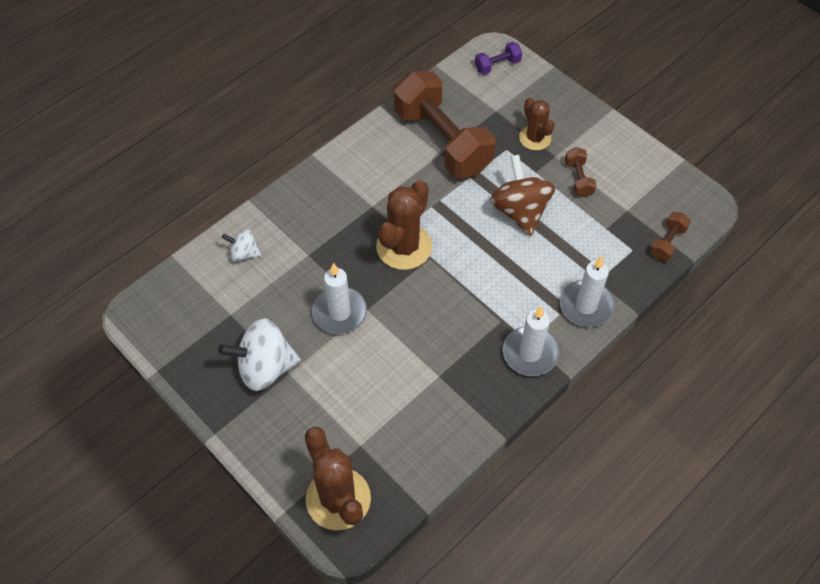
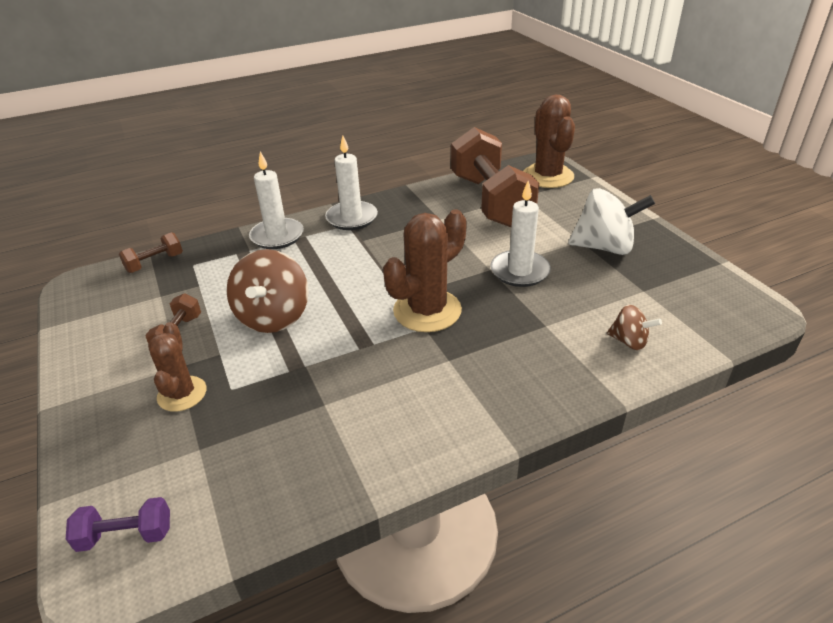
camera: 160 degrees left, 20 degrees down
white spinning top [222,229,261,262] -> brown spinning top [607,305,662,350]
brown dumbbell [394,71,496,178] -> brown dumbbell moved to [451,127,539,227]

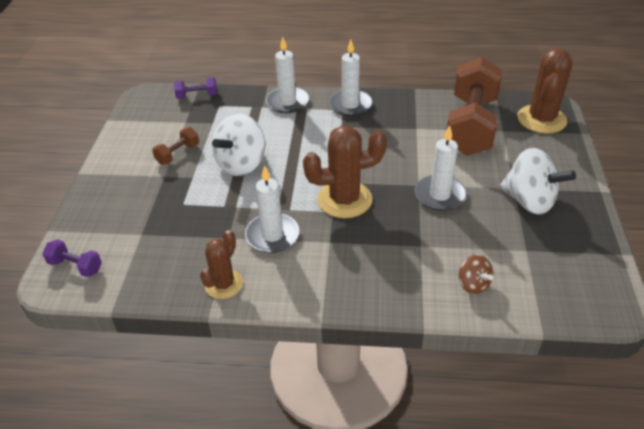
camera: 30 degrees right, 5 degrees up
brown dumbbell [119,232,183,273] -> purple dumbbell [174,77,217,99]
brown cactus [148,322,206,412] -> brown cactus moved to [200,230,243,299]
brown spinning top [226,249,308,333] -> white spinning top [212,114,265,176]
none -> white candle [245,165,299,253]

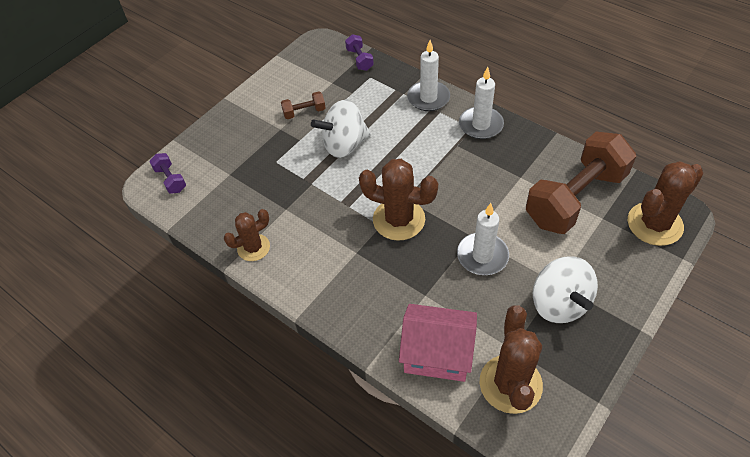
camera: 35 degrees right, 10 degrees up
purple dumbbell [174,77,217,99] -> purple dumbbell turned 45 degrees clockwise [345,34,374,71]
white candle [245,165,299,253] -> none
brown spinning top [459,255,493,294] -> pink house [399,304,477,382]
none -> brown cactus [480,305,543,414]

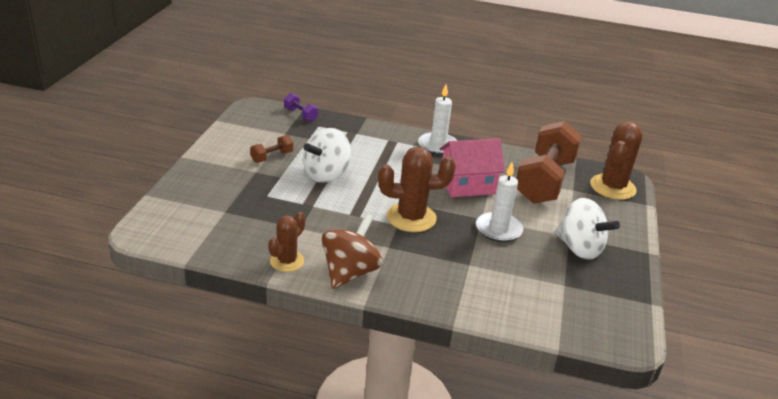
camera: 30 degrees left, 20 degrees down
purple dumbbell [149,153,186,194] -> none
pink house [399,304,477,382] -> pink house moved to [439,139,505,197]
white candle [407,40,450,111] -> none
brown cactus [480,305,543,414] -> none
none -> brown spinning top [322,213,383,289]

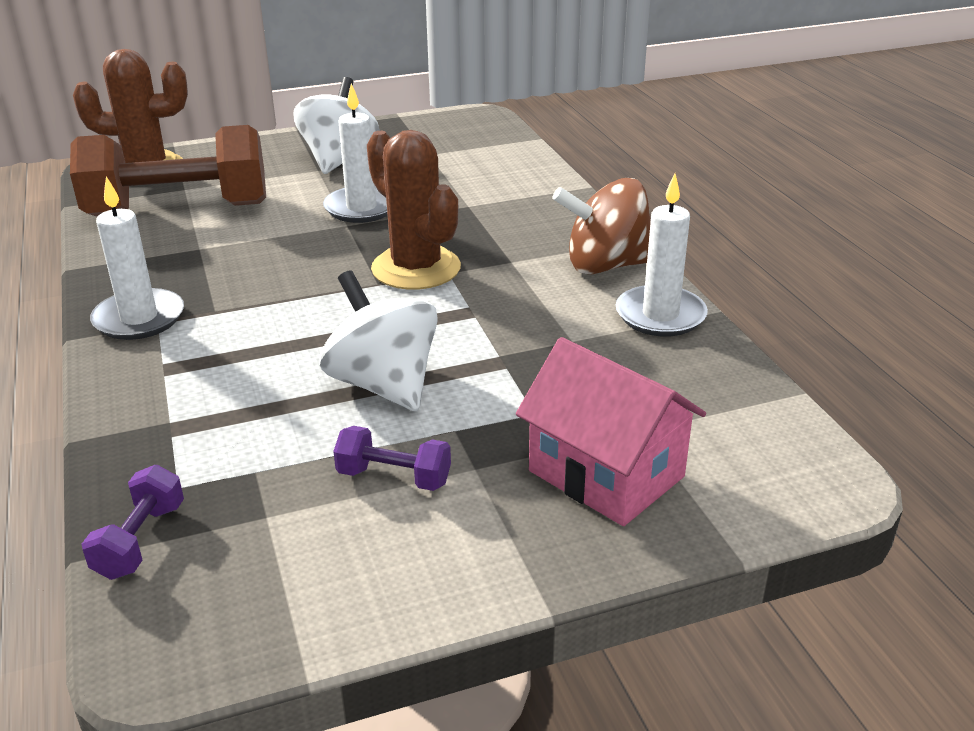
camera: 120 degrees left, 0 degrees up
brown dumbbell [250,135,293,163] -> purple dumbbell [333,426,451,491]
brown cactus [268,212,306,272] -> white candle [616,173,708,337]
white spinning top [303,128,351,183] -> white spinning top turned 135 degrees counterclockwise [320,270,437,411]
pink house [439,139,505,197] -> pink house moved to [516,337,706,526]

